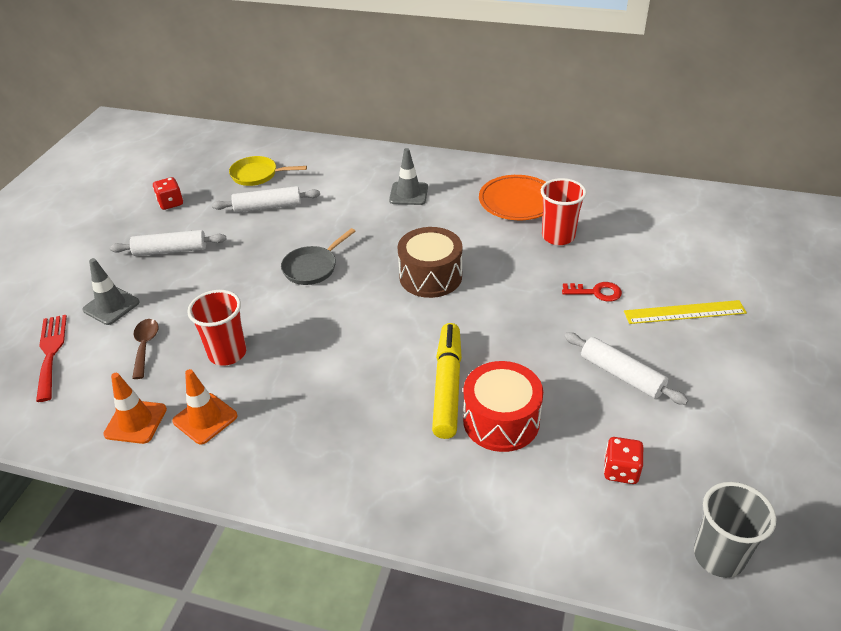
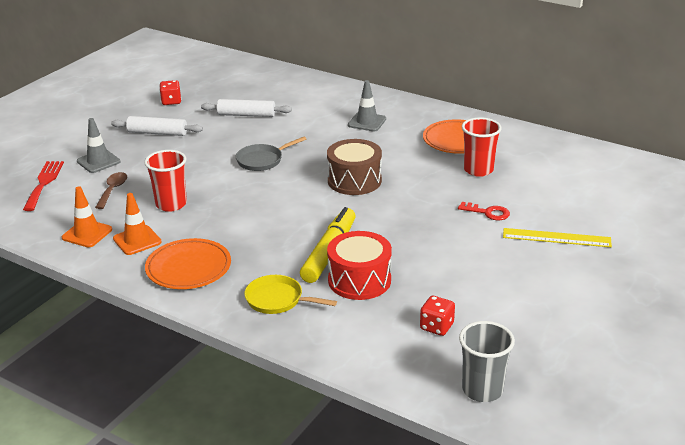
camera: 15 degrees right, 10 degrees down
yellow pan [229,156,307,186] -> yellow pan moved to [244,275,337,314]
white rolling pin [564,332,689,405] -> none
none -> orange plate [145,238,231,289]

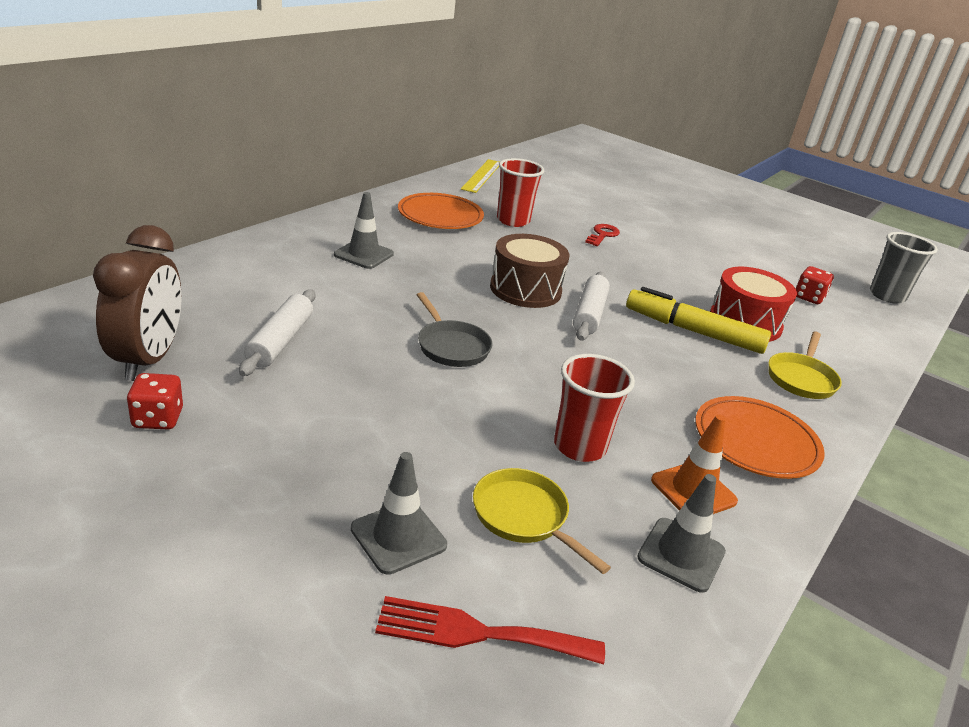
camera: 90 degrees left, 0 degrees up
orange traffic cone [62,186,112,247] -> grey traffic cone [637,474,726,593]
brown spoon [95,172,127,209] -> yellow pan [473,468,611,574]
white rolling pin [111,116,203,136] -> white rolling pin moved to [573,272,610,341]
yellow ruler [503,228,612,247] -> yellow ruler moved to [461,159,500,193]
none -> brown clock [93,225,181,381]

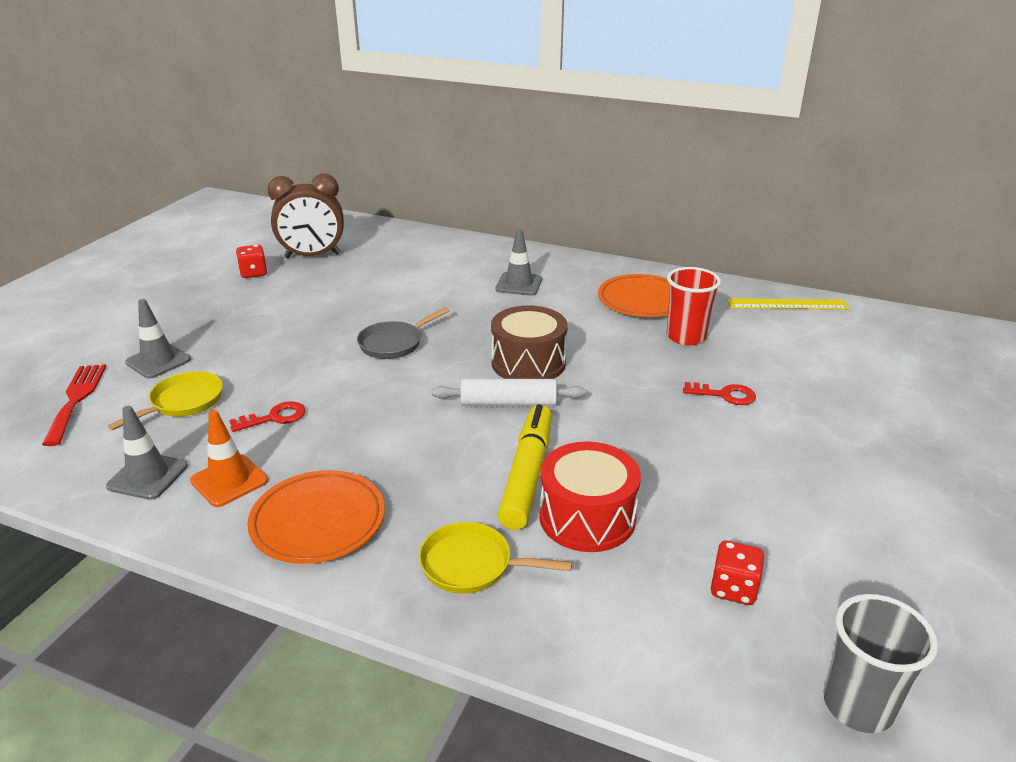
camera: 80 degrees right, 0 degrees up
white rolling pin [239,290,315,376] -> none
red cup [554,354,635,462] -> red key [229,401,306,432]

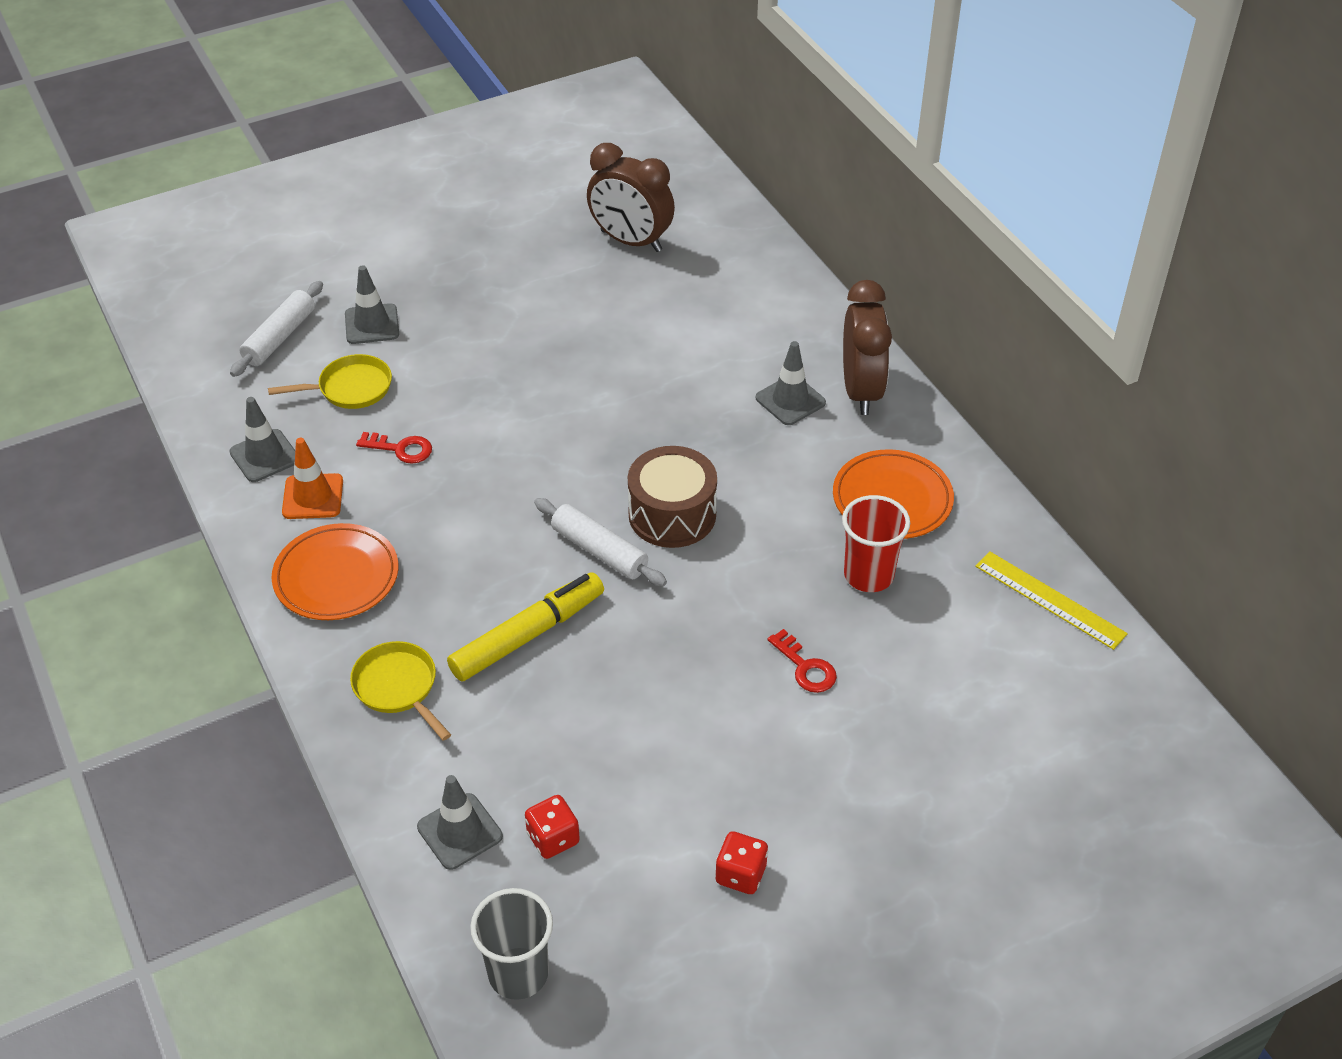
camera: 40 degrees right, 15 degrees up
red fork [42,364,106,446] -> white rolling pin [230,281,323,377]
red dice [236,245,267,278] -> red dice moved to [715,832,768,894]
grey pan [357,307,450,359] -> none
red drum [539,442,641,552] -> none
none -> grey traffic cone [417,775,503,870]
none -> brown clock [843,280,892,415]

